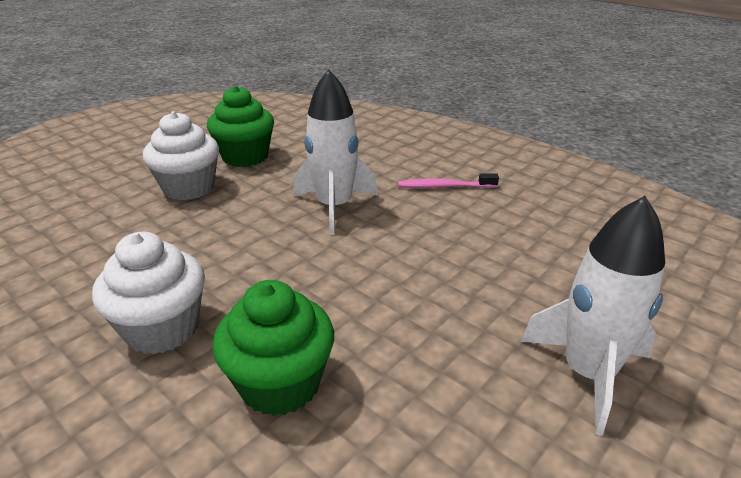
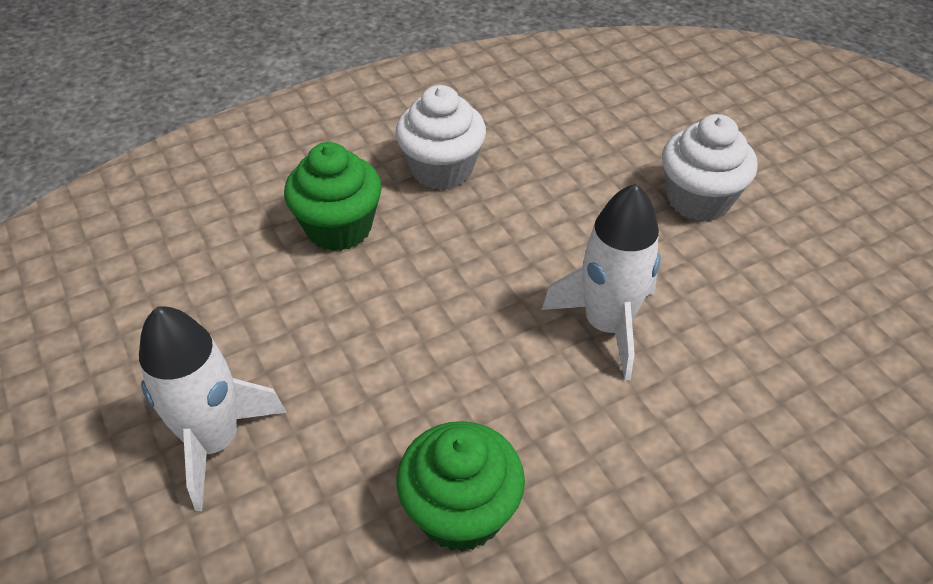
camera: 110 degrees right, 15 degrees up
green cupcake [207,86,274,167] -> green cupcake moved to [396,421,525,552]
pink toothbrush [398,174,499,188] -> none

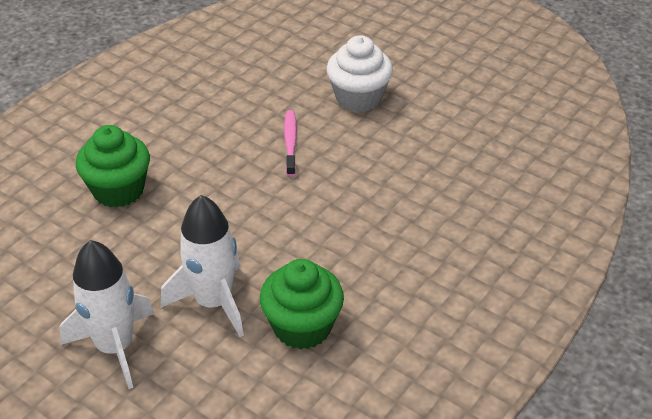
camera: 25 degrees left, 5 degrees down
white cupcake [396,85,486,190] -> none
white rocket [542,183,661,380] -> white rocket moved to [161,195,244,337]
none -> pink toothbrush [284,110,297,176]

